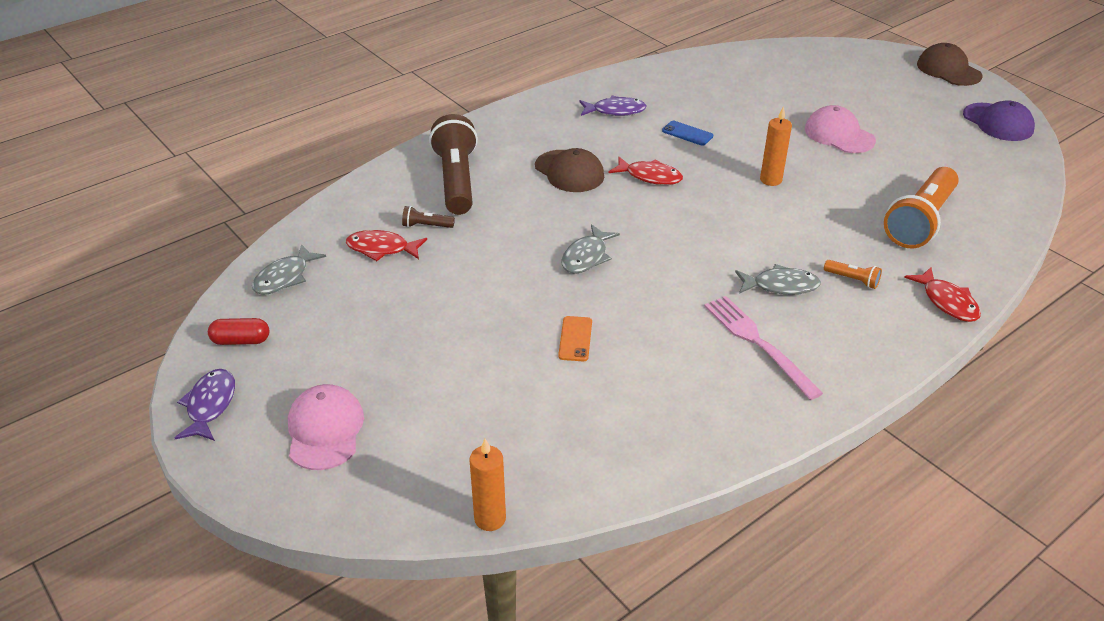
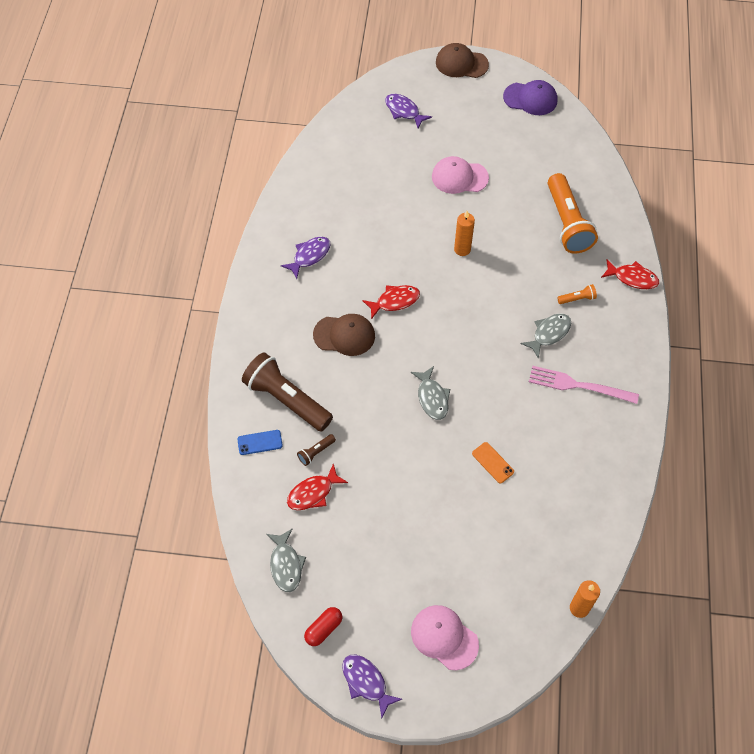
camera: 45 degrees left, 20 degrees up
blue phone [662,121,713,146] -> blue phone moved to [237,430,283,455]
none -> purple fish [385,94,432,128]

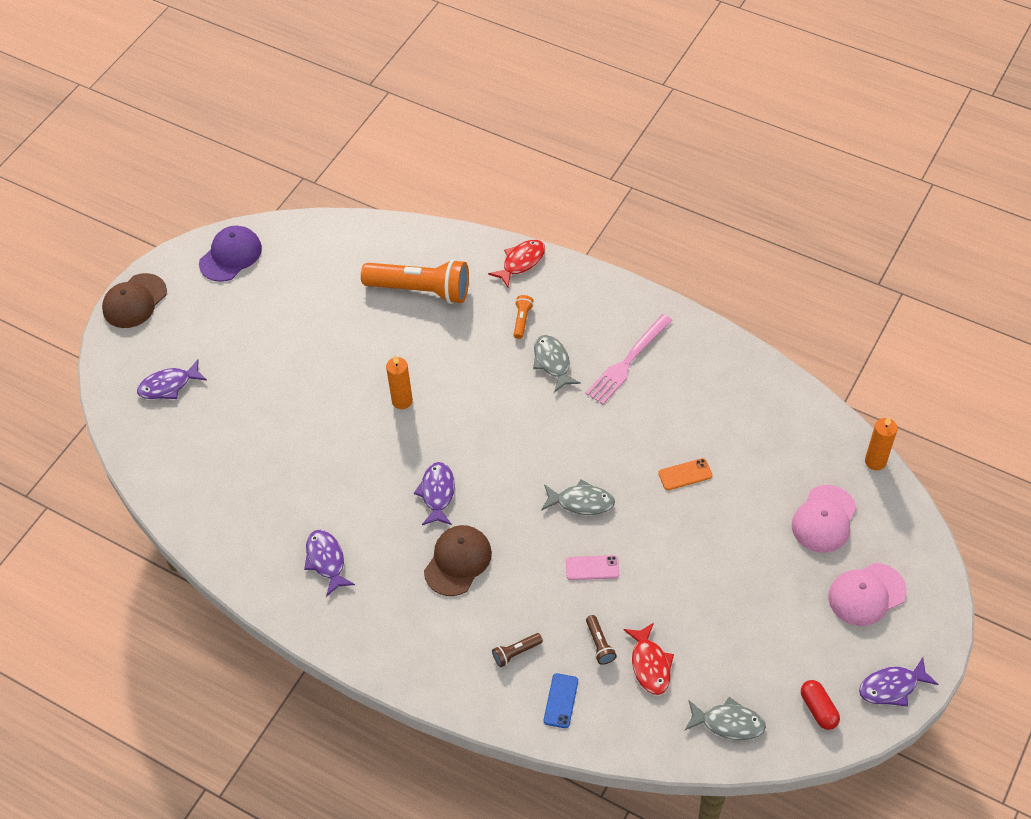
camera: 65 degrees left, 5 degrees down
brown flashlight [242,352,333,432] -> brown flashlight [492,633,543,667], size x0.41
red fish [362,285,420,319] -> purple fish [414,462,455,525]
pink cap [432,156,489,194] -> pink cap moved to [792,485,857,553]
none -> pink phone [566,555,619,580]

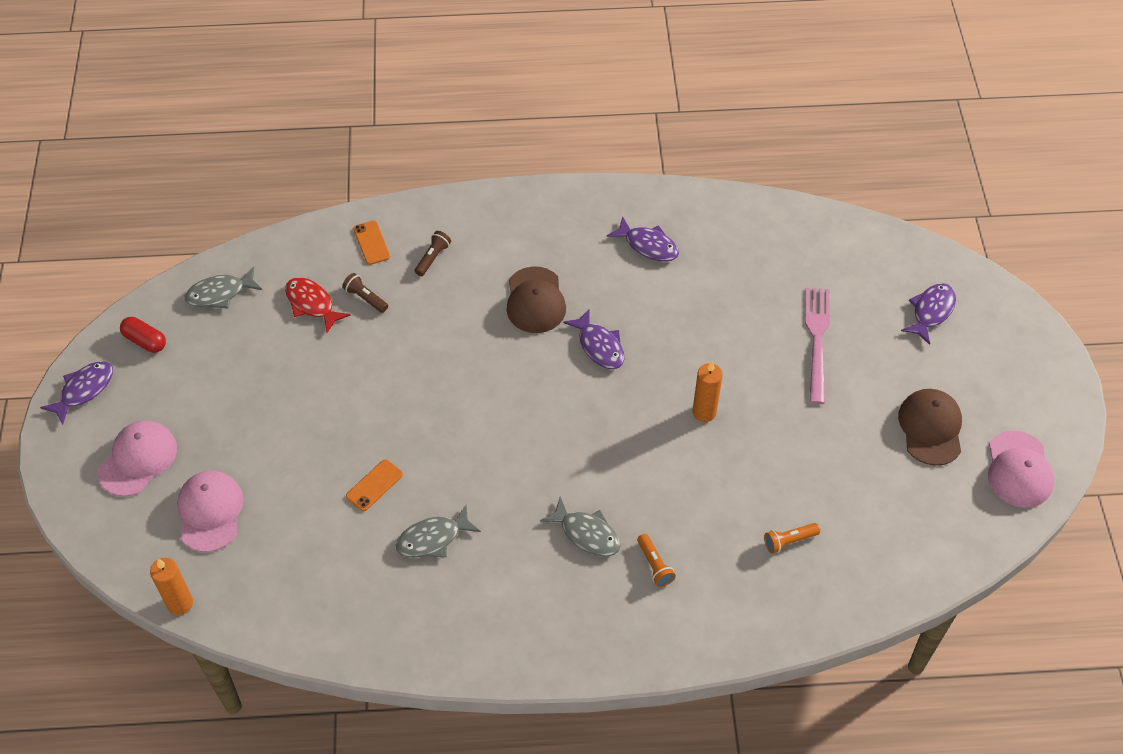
camera: 145 degrees right, 0 degrees up
brown cap [102,273,167,328] -> brown cap moved to [898,389,962,466]
purple cap [199,226,262,282] -> pink cap [988,430,1054,508]
orange flashlight [361,259,469,304] -> orange flashlight [764,523,820,554], size x0.41
red fish [488,240,545,288] -> none
grey fish [541,479,615,515] -> grey fish moved to [396,505,481,558]
blue phone [544,673,578,728] -> orange phone [353,220,390,265]
pink phone [566,555,619,580] -> none
pink fork [586,314,673,405] -> pink fork moved to [805,287,830,404]

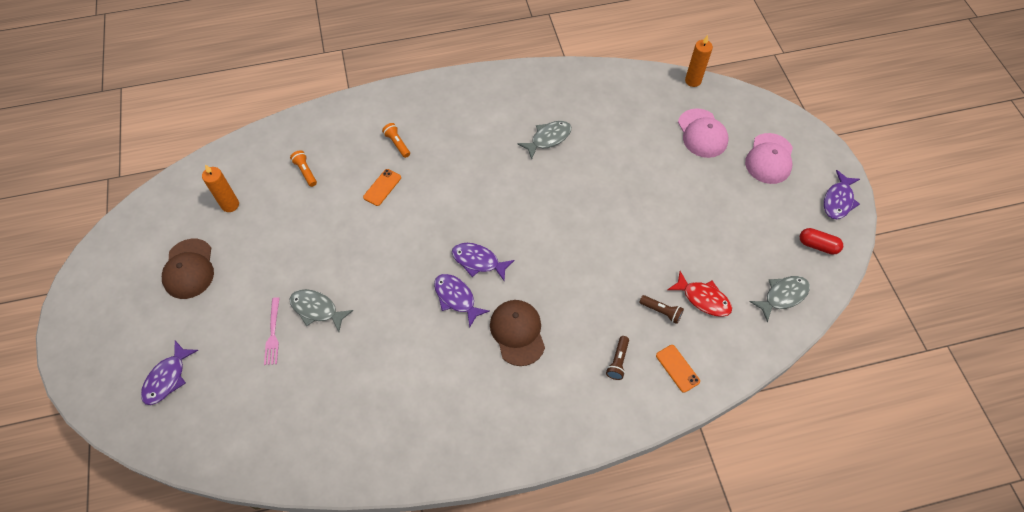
camera: 170 degrees right, 5 degrees up
orange phone [346,459,403,511] -> orange phone moved to [363,169,401,206]
grey fish [540,497,620,557] -> grey fish moved to [290,289,353,332]
purple fish [607,216,679,262] -> purple fish moved to [452,243,515,281]
orange candle [693,361,723,422] -> orange candle moved to [202,165,239,212]
orange flashlight [764,523,820,554] -> orange flashlight turned 90 degrees counterclockwise [290,150,317,187]
pink fork [805,287,830,404] -> pink fork [264,297,280,365], size x0.60
pink cap [988,430,1054,508] -> none

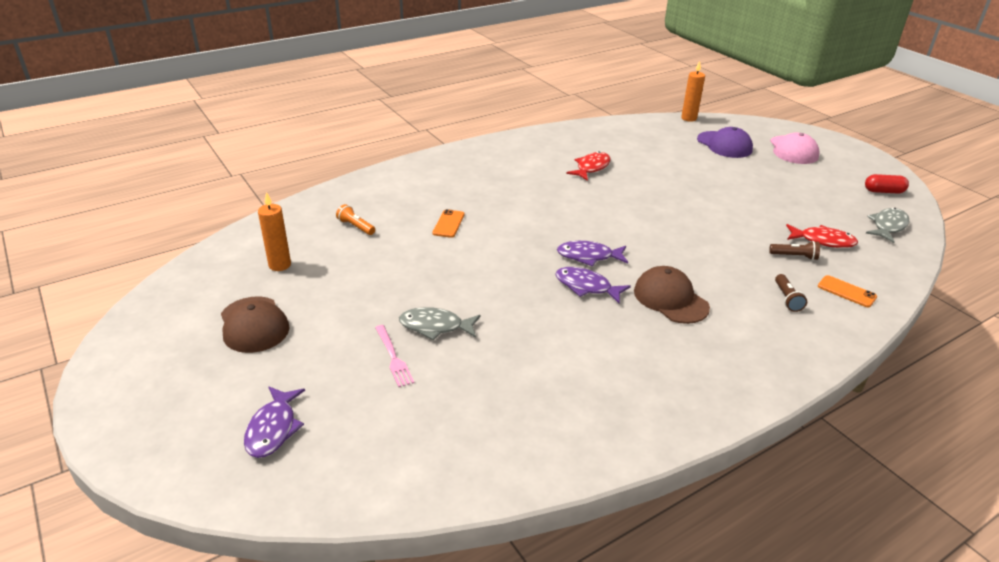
camera: 20 degrees left, 25 degrees down
orange flashlight [382,123,410,158] -> none
grey fish [518,121,571,159] -> red fish [566,151,611,181]
pink cap [678,108,728,158] -> purple cap [697,127,753,158]
purple fish [824,170,860,219] -> none

